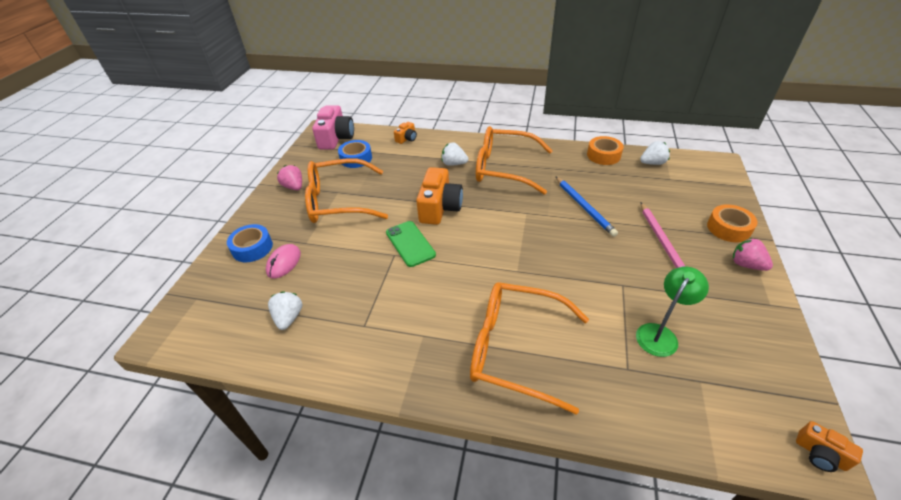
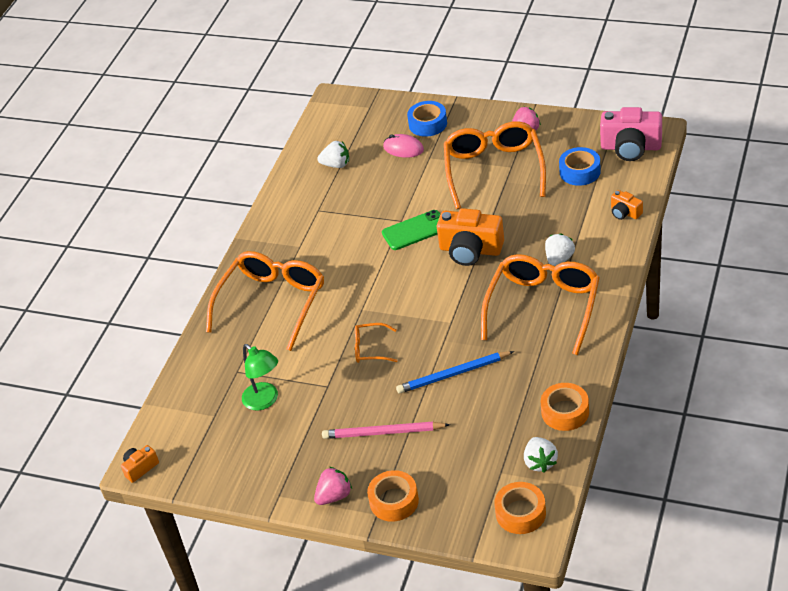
camera: 100 degrees right, 0 degrees up
none -> orange glasses [355,323,398,363]
none -> orange tape [494,482,546,534]

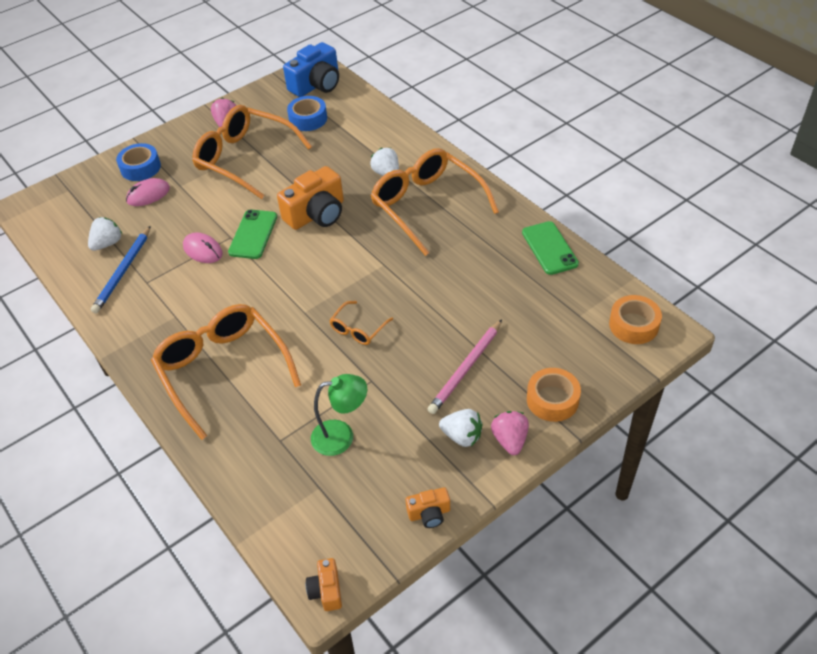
camera: 60 degrees left, 5 degrees up
blue pencil [396,351,514,394] -> blue pencil moved to [91,226,151,313]
white strawberry [524,437,558,473] -> white strawberry moved to [439,409,482,447]
orange tape [541,383,589,431] -> green phone [522,221,579,275]
pink camera [600,107,662,161] -> blue camera [283,42,339,97]
orange camera [611,190,643,220] -> orange camera moved to [406,487,450,528]
none -> pink mouse [183,233,223,263]

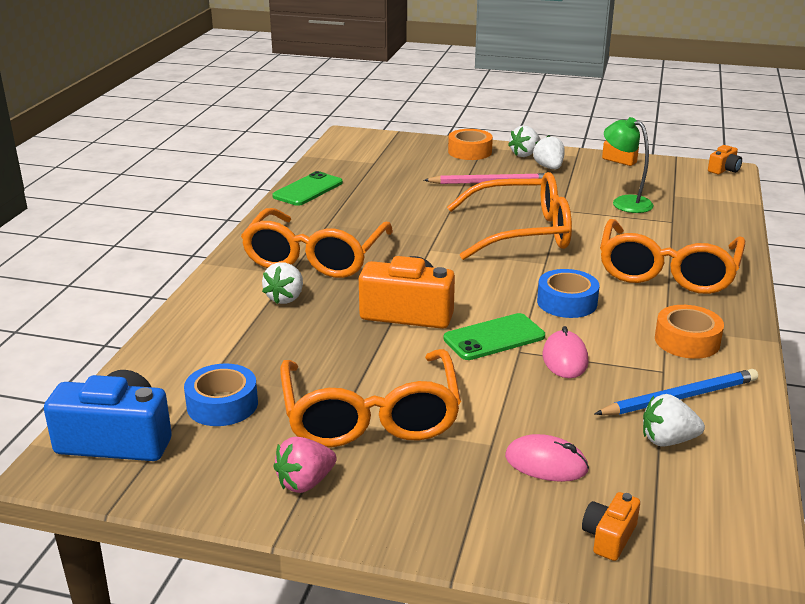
camera: 130 degrees left, 20 degrees down
blue tape [116,143,161,181] -> blue tape moved to [537,269,599,318]
orange glasses [329,301,393,345] -> orange glasses [447,172,572,260], size x2.23
pink strawberry [491,411,529,455] -> white strawberry [508,126,541,157]
orange tape [609,295,662,344] -> orange tape moved to [655,305,724,359]
none -> orange camera [582,492,640,561]

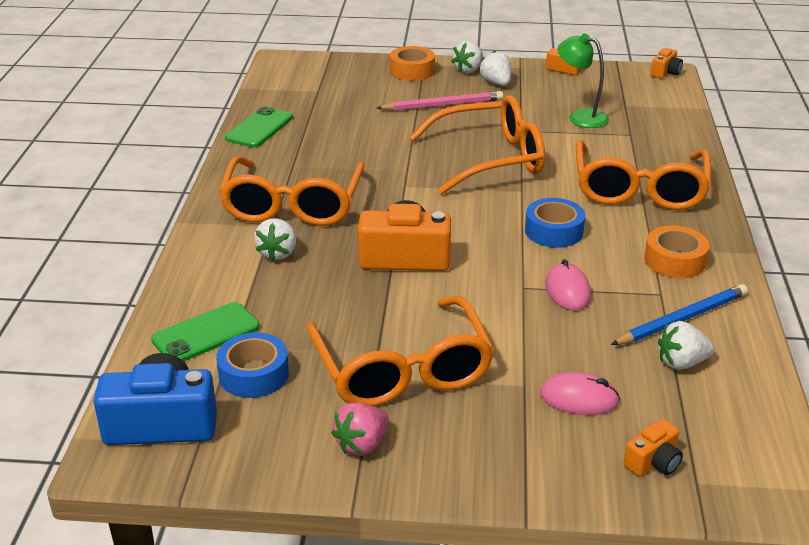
camera: 10 degrees left, 5 degrees up
green phone [444,313,545,360] -> green phone moved to [151,302,260,361]
orange camera [582,492,640,561] -> orange camera turned 150 degrees counterclockwise [624,419,683,476]

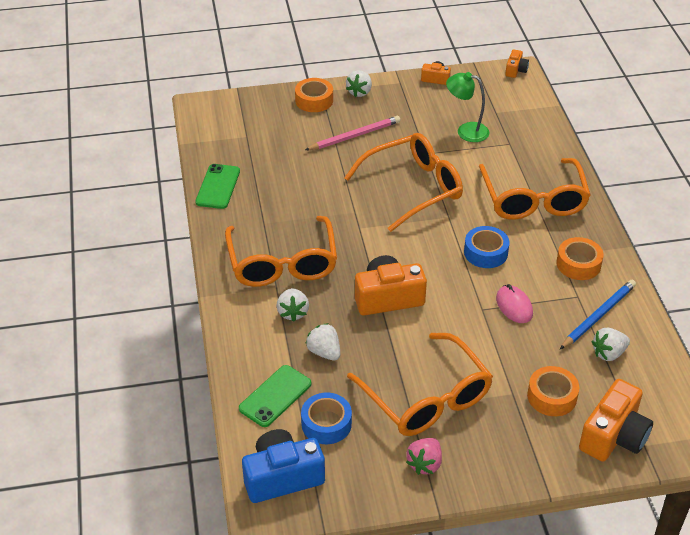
camera: 15 degrees left, 10 degrees up
white strawberry [480,51,511,86] -> white strawberry moved to [305,323,340,360]
pink mouse [540,372,620,415] -> orange tape [527,366,579,416]
orange camera [624,419,683,476] -> orange camera [579,379,653,462], size x1.98

